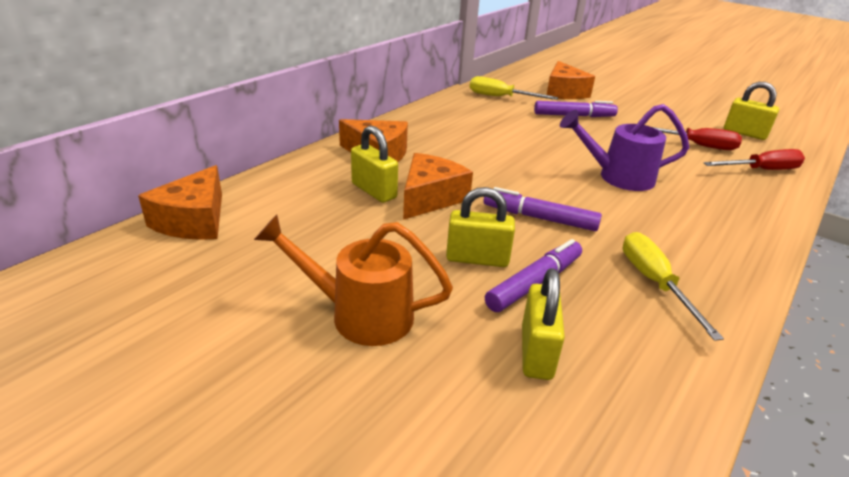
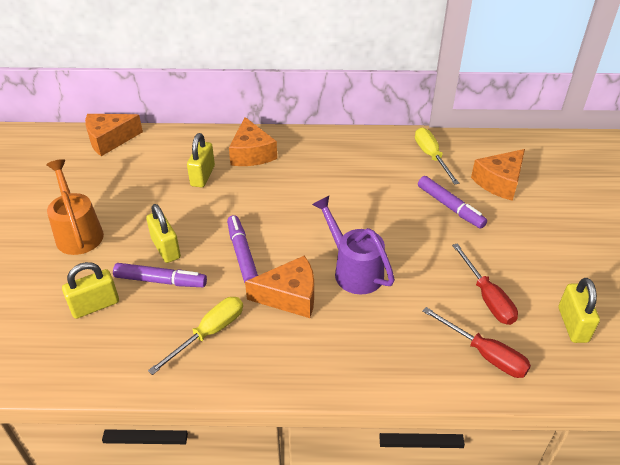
camera: 55 degrees right, 10 degrees up
orange cheese [403,153,473,220] -> orange cheese moved to [245,256,314,318]

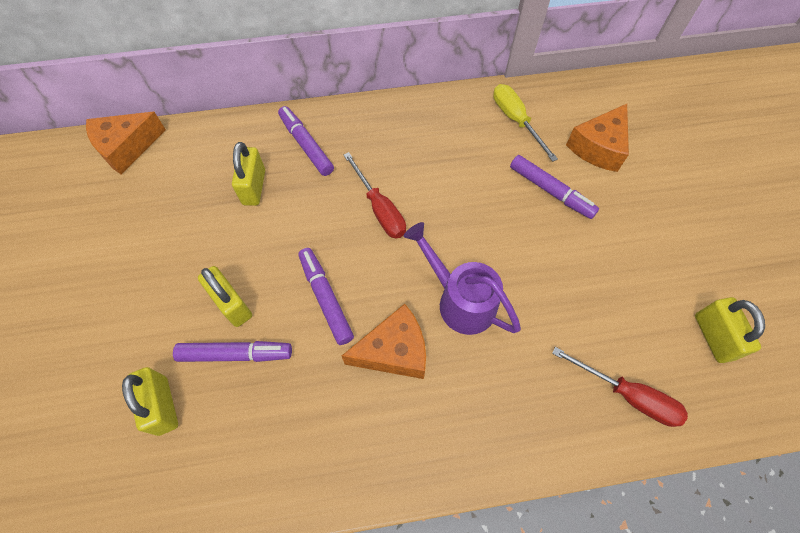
camera: 10 degrees left, 20 degrees up
orange watering can [46,159,104,255] -> none
yellow padlock [62,262,119,319] -> yellow padlock turned 75 degrees counterclockwise [122,367,178,436]
yellow screwdriver [148,297,243,375] -> none
orange cheese [229,117,277,166] -> purple marker [278,106,334,176]
red screwdriver [452,243,518,325] -> red screwdriver moved to [344,152,406,239]

